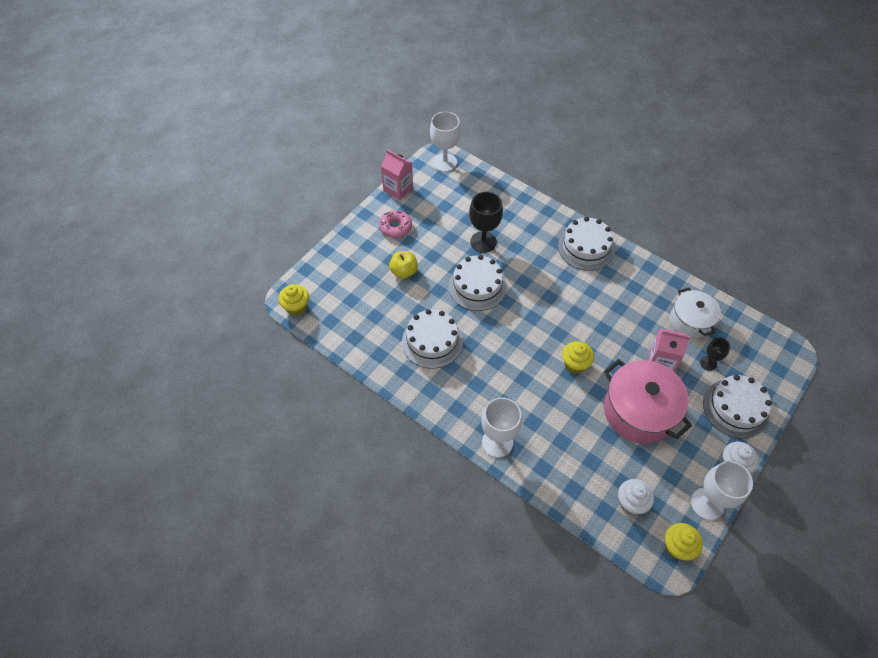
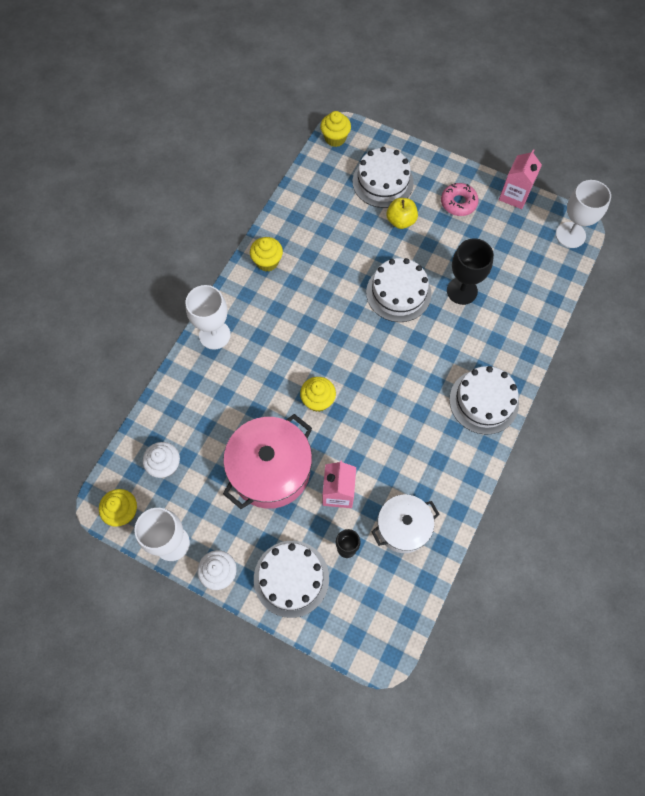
camera: 80 degrees right, 10 degrees up
white cake [402,309,463,369] -> white cake moved to [353,147,414,208]
none -> yellow cupcake [250,237,283,271]

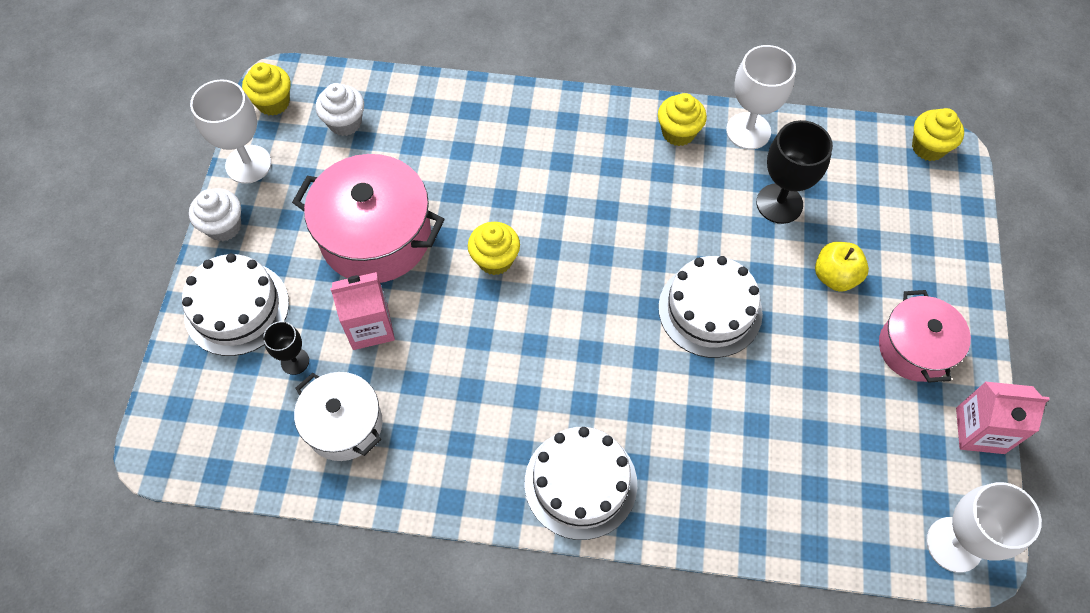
camera: 70 degrees right, 5 degrees down
white goblet [186,285,231,350] -> white goblet moved to [726,45,796,150]
white cake [353,147,414,208] -> none
pink donut [441,183,479,216] -> pink pot [879,290,971,383]
black goblet [447,238,494,305] -> black goblet moved to [756,120,833,224]

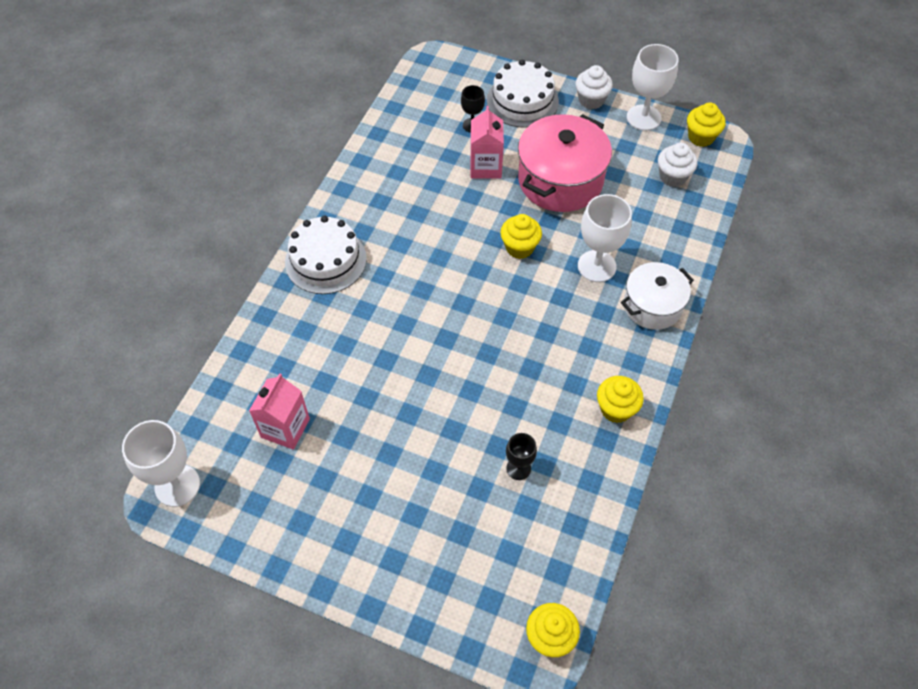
camera: 105 degrees right, 5 degrees down
white pot [294,372,383,461] -> white pot moved to [621,262,694,330]
white cake [658,256,763,358] -> none
white goblet [726,45,796,150] -> white goblet moved to [578,194,632,282]
black goblet [756,120,833,224] -> black goblet [506,433,537,480], size x0.56
yellow apple [815,242,869,292] -> none
pink pot [879,290,971,383] -> none
pink carton [956,381,1050,454] -> pink carton moved to [249,373,310,450]

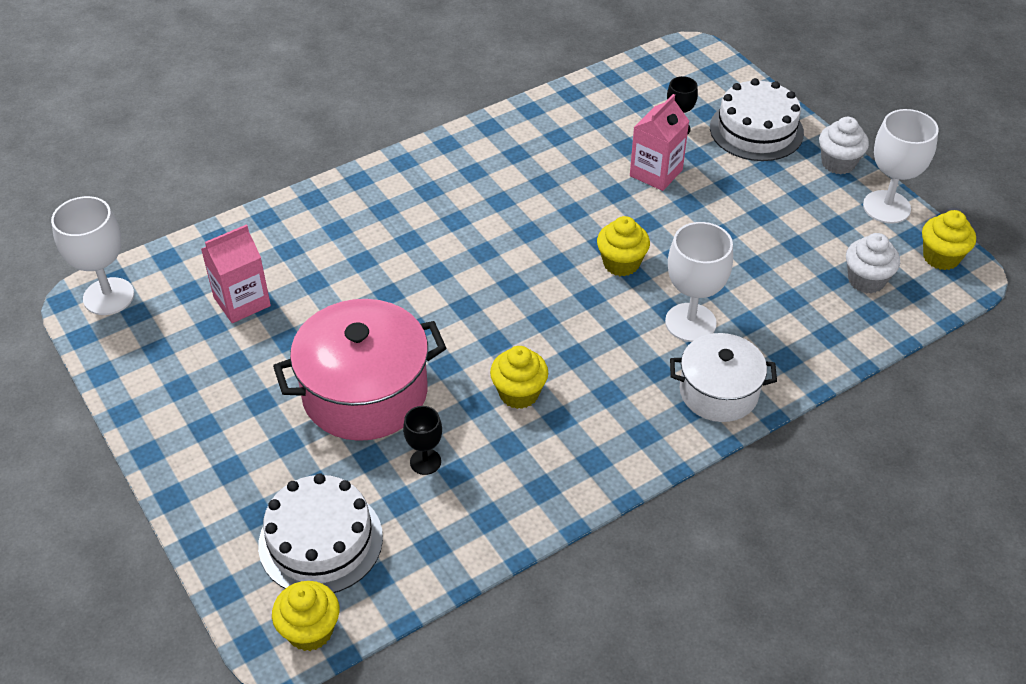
camera: 35 degrees right, 10 degrees down
white cake [285,216,367,294] -> white cake moved to [258,473,383,593]
pink pot [518,114,612,212] -> pink pot moved to [273,299,446,441]
yellow cupcake [597,376,644,423] -> yellow cupcake moved to [490,346,548,409]

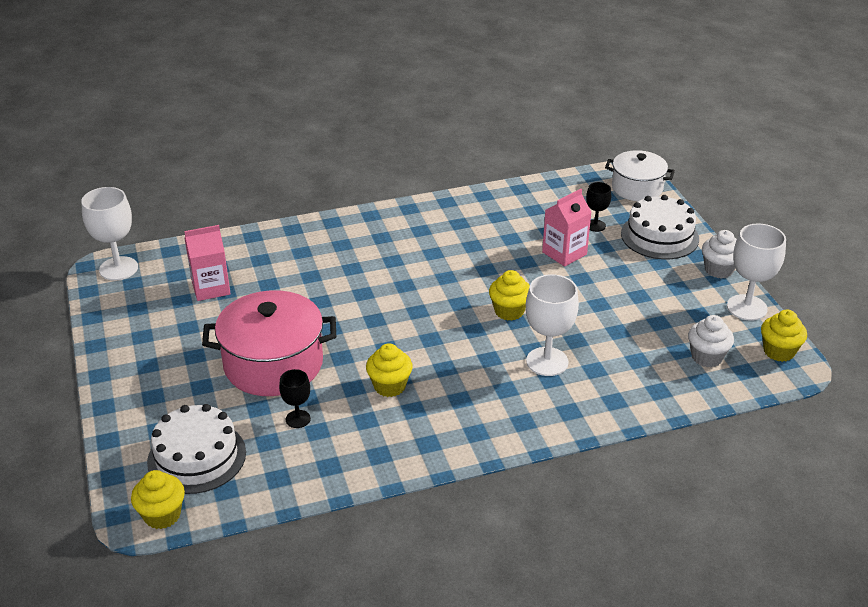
camera: 15 degrees right, 10 degrees down
white pot [670,333,777,422] -> white pot moved to [605,150,675,201]

